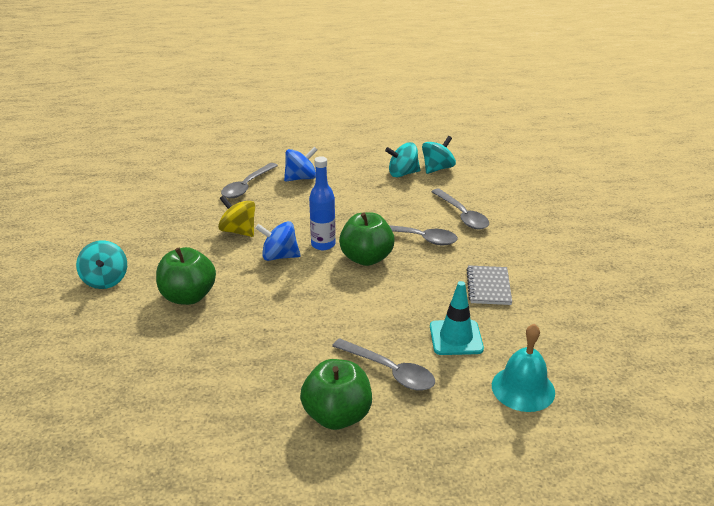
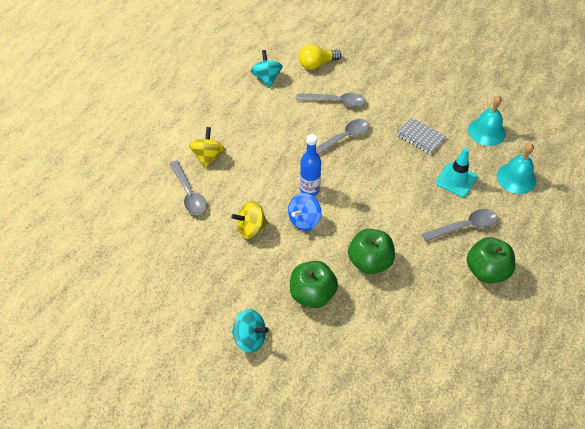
camera: 55 degrees left, 20 degrees up
blue spinning top [284,147,317,181] -> yellow spinning top [189,127,225,168]
green apple [339,212,395,266] -> green apple moved to [348,229,395,274]
turquoise spinning top [385,142,420,177] -> none
none -> yellow light bulb [299,44,342,70]
none -> turquoise bell [468,96,506,146]

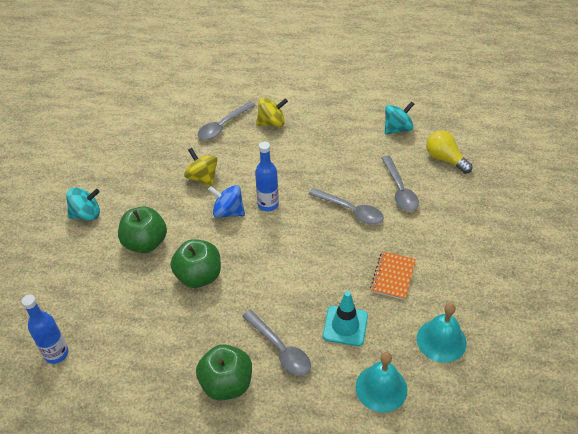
camera: 70 degrees right, 5 degrees down
turquoise spinning top [232,309,269,353] -> turquoise spinning top turned 105 degrees counterclockwise [66,187,100,220]
grey notebook [396,117,446,154] -> orange notebook [370,251,416,300]
none -> blue bottle [22,295,69,364]

